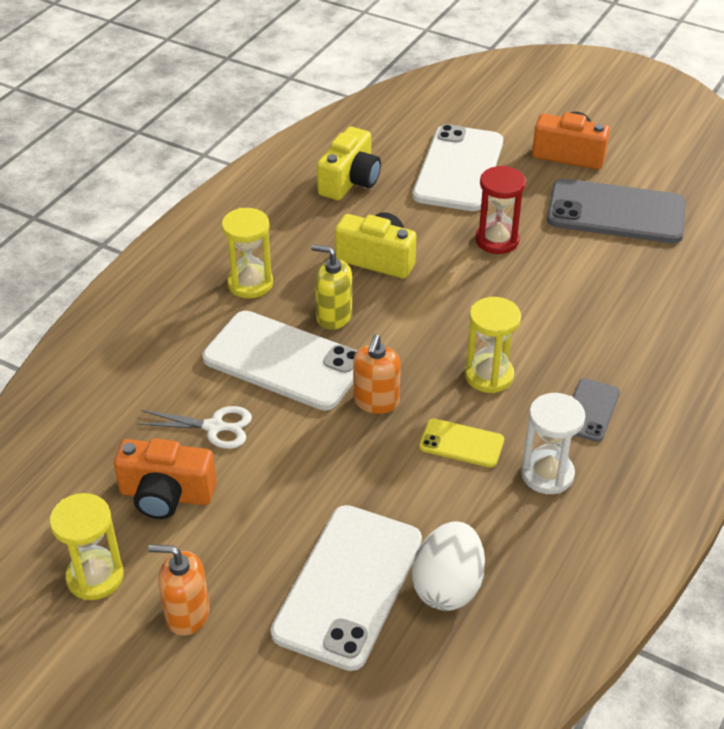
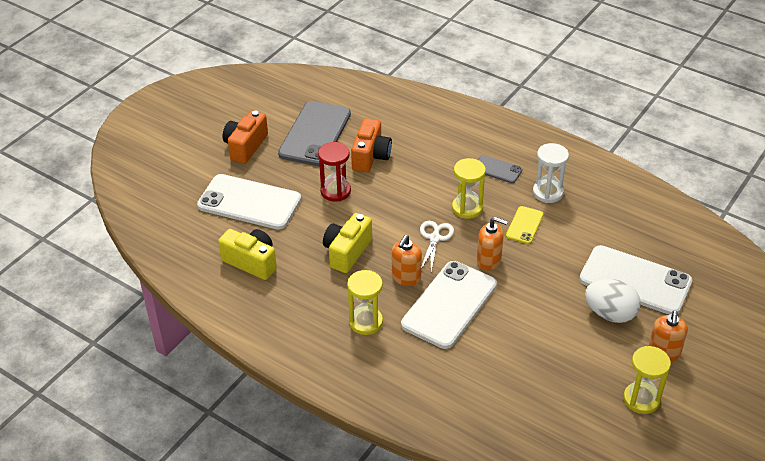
camera: 85 degrees left, 0 degrees up
orange camera [114,438,217,519] -> orange camera moved to [351,118,392,172]
white scissors [137,406,252,449] -> white scissors moved to [420,221,454,271]
yellow soap dispenser [311,245,352,330] -> orange soap dispenser [392,235,422,286]
white egg [412,521,485,611] -> white egg moved to [585,279,641,323]

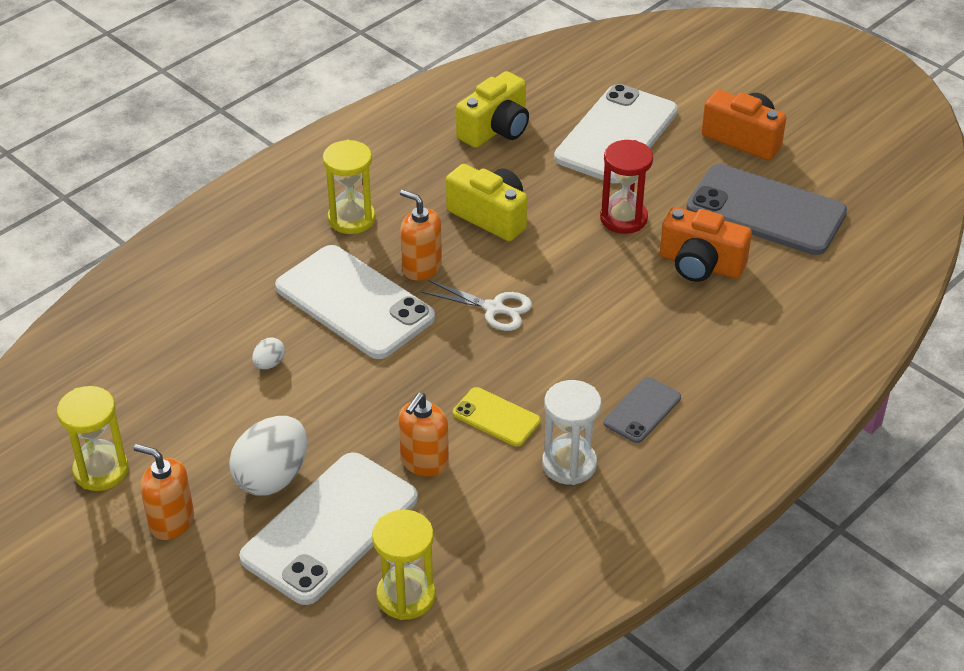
camera: 100 degrees right, 0 degrees up
yellow hourglass [452,158,486,219] -> yellow hourglass moved to [372,510,435,620]
orange soap dispenser [477,217,508,271] -> orange soap dispenser moved to [398,392,449,477]
none -> white egg [252,338,285,369]

